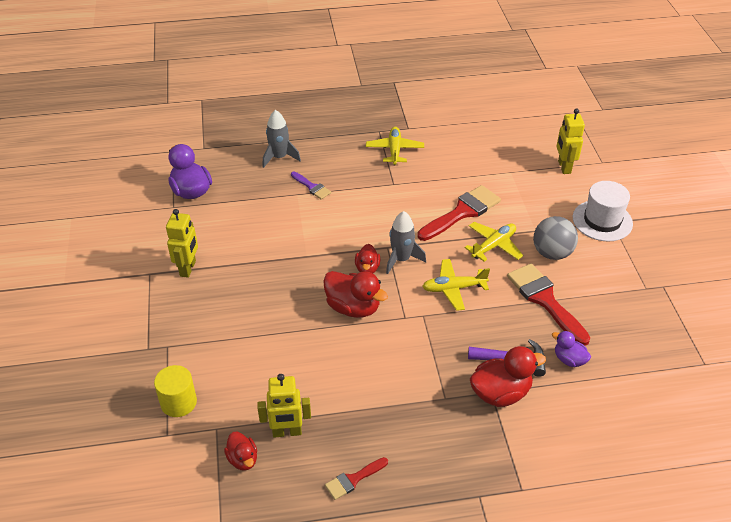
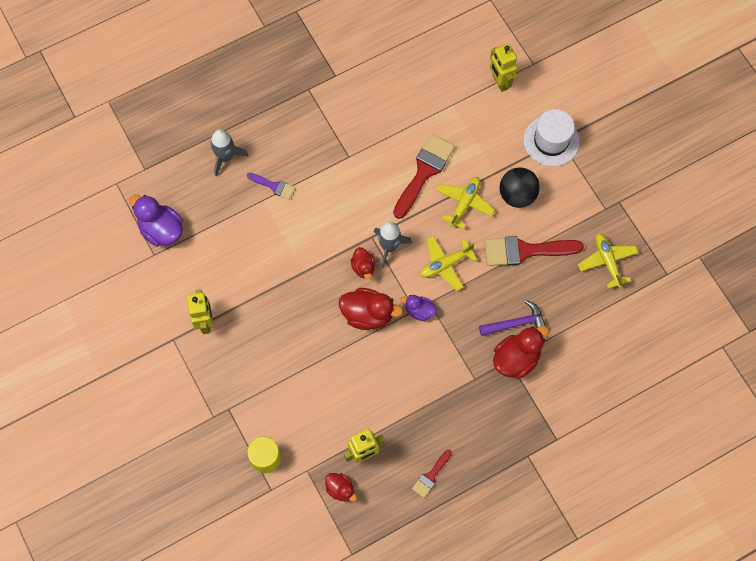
camera: 20 degrees left, 25 degrees up
yellow plane [366,127,424,166] -> yellow plane moved to [578,233,639,289]
red brush [507,264,590,346] -> red brush turned 45 degrees counterclockwise [485,236,584,266]
grey ball [533,216,578,260] -> black ball [499,167,540,208]
purple duck [552,331,591,367] -> purple duck moved to [401,295,437,321]

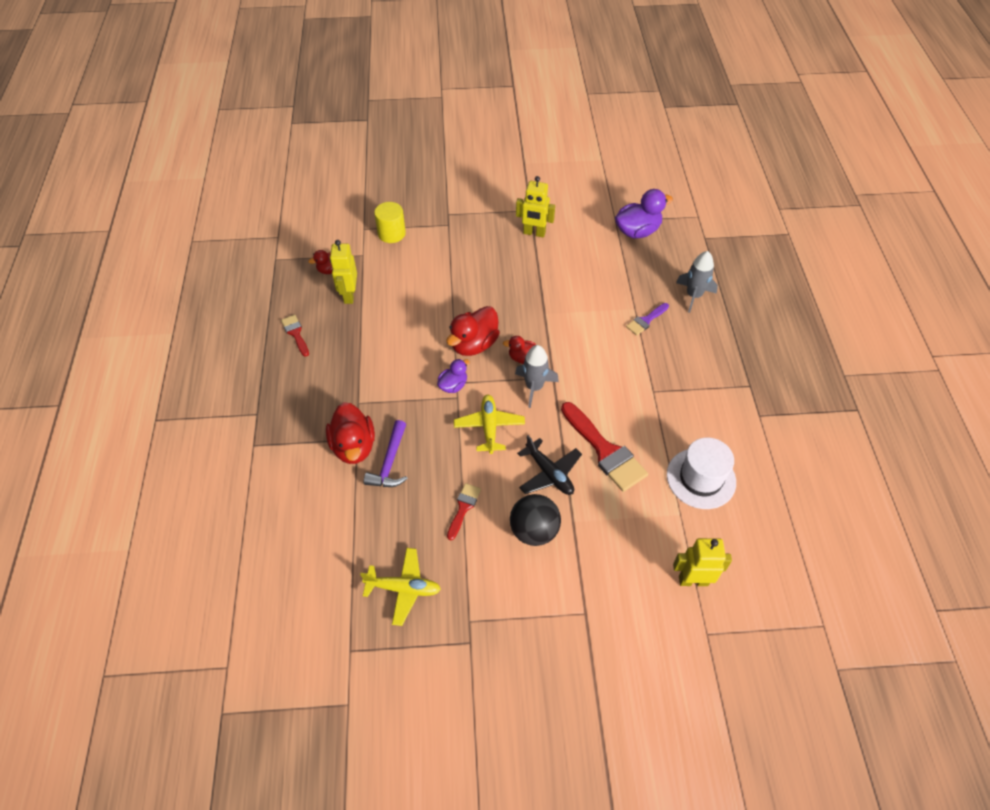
camera: 115 degrees right, 15 degrees down
yellow plane [437,177,495,229] -> black plane [517,435,582,495]
red brush [485,236,584,266] -> red brush [447,483,481,540], size x0.52
white hat [523,109,580,166] -> white hat moved to [667,438,736,509]

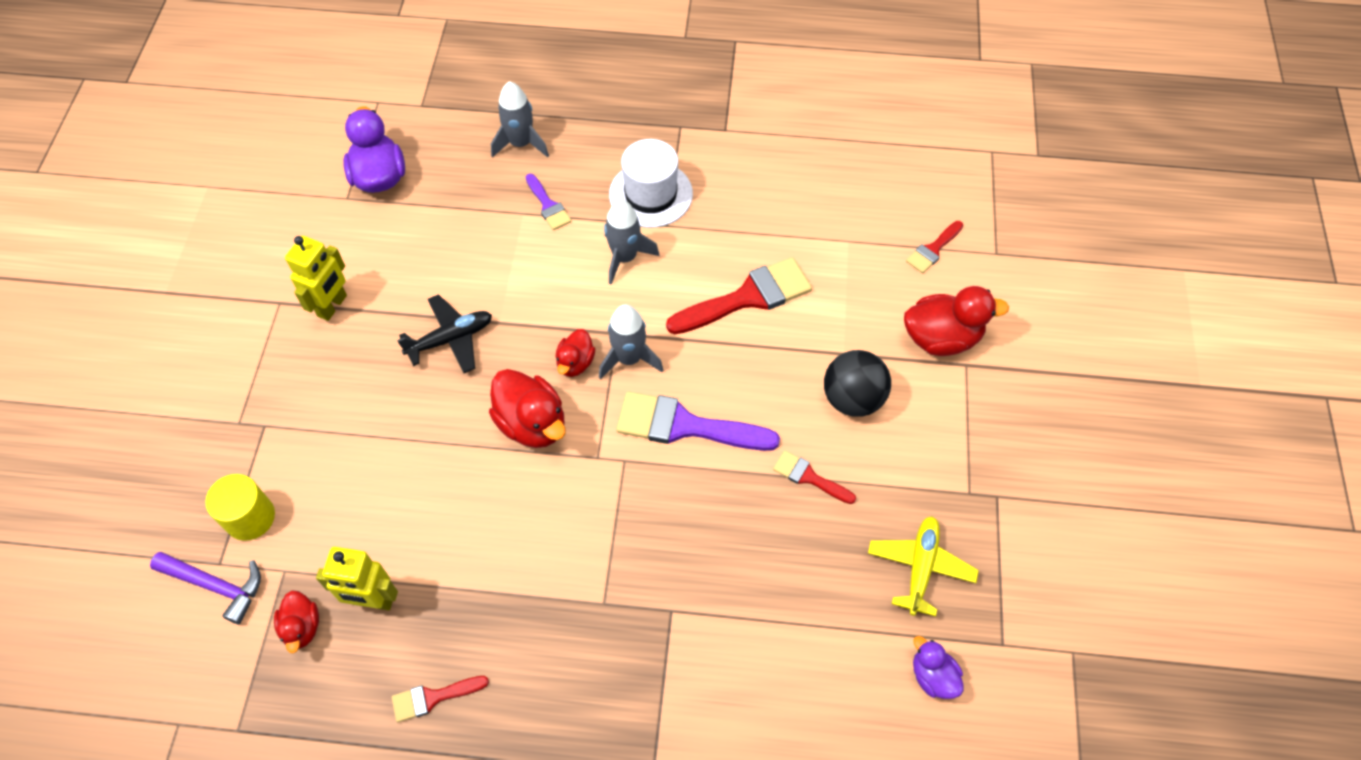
camera: 80 degrees left, 5 degrees up
red duck [326,402,375,464] -> red duck moved to [904,286,1009,356]
purple hammer [364,420,408,487] -> purple hammer moved to [150,552,261,625]
purple duck [437,359,470,393] -> purple duck moved to [913,636,964,699]
yellow plane [454,395,525,454] -> purple brush [616,392,780,451]
black plane [517,435,582,495] -> black plane moved to [397,294,492,373]
white hat [667,438,736,509] -> white hat moved to [609,139,693,228]
yellow robot [673,538,732,586] -> red brush [906,221,963,274]
none -> grey rocket [604,200,659,285]

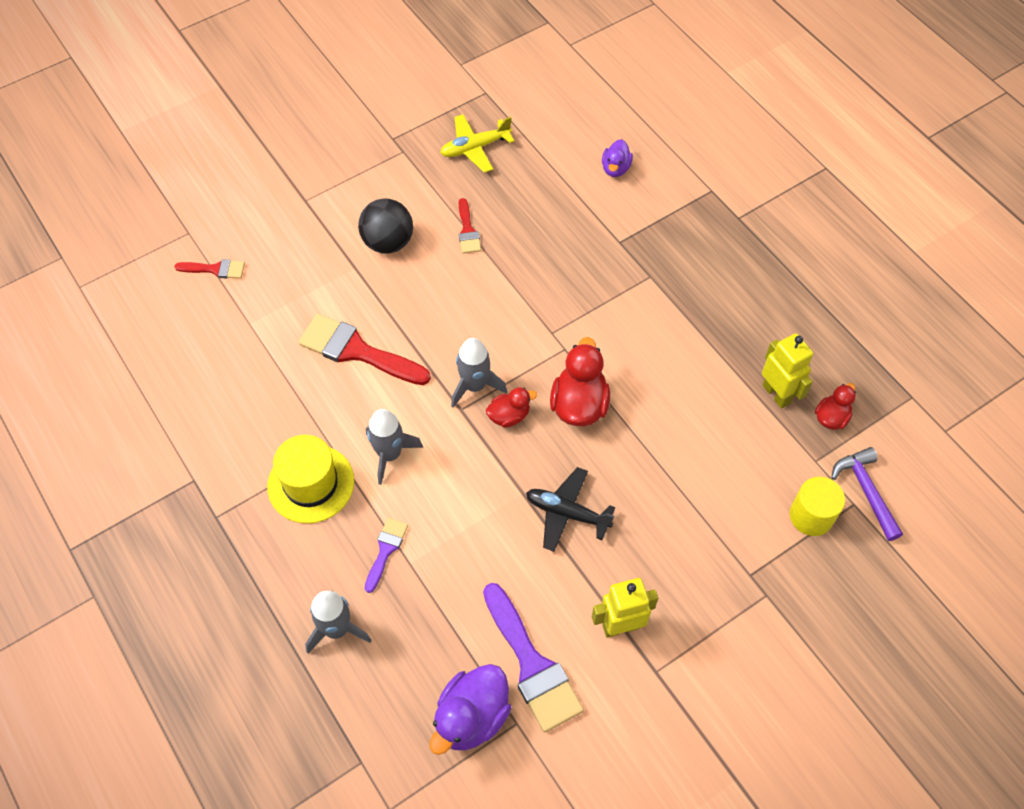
camera: 130 degrees left, 0 degrees up
red brush [392,676,489,722] -> none
white hat [609,139,693,228] -> yellow hat [267,435,354,524]
purple brush [616,392,780,451] -> purple brush moved to [483,583,584,732]
red duck [904,286,1009,356] -> none
purple duck [913,636,964,699] -> purple duck moved to [602,139,633,177]

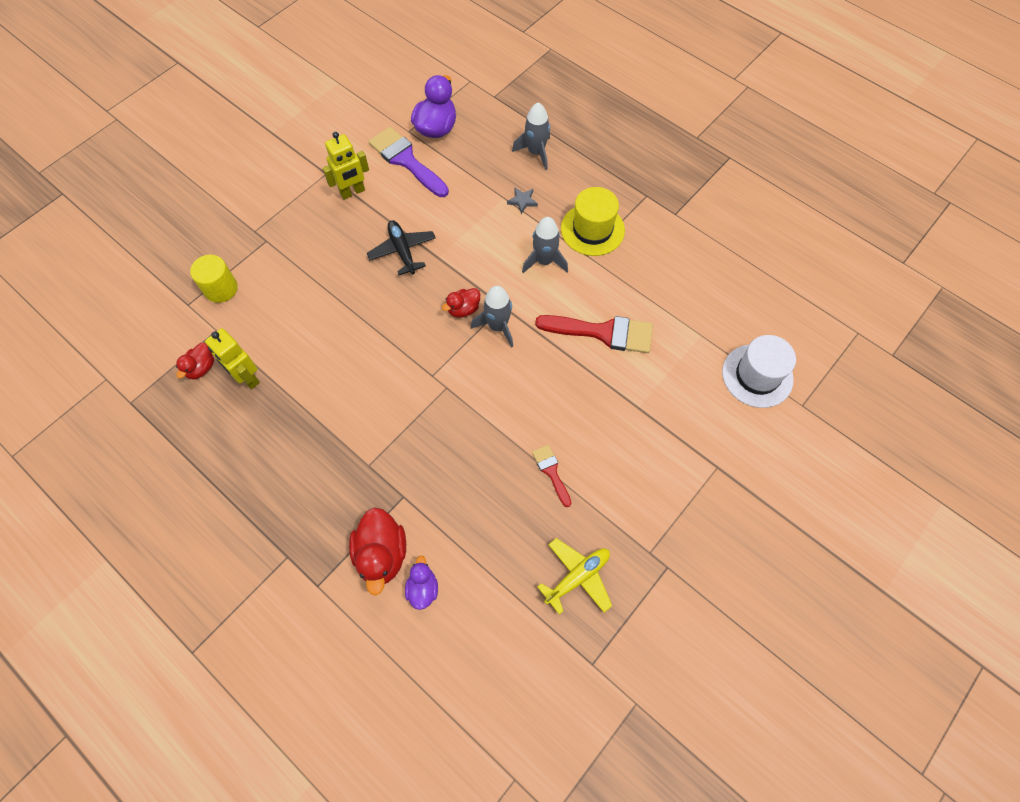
camera: 165 degrees right, 5 degrees up
red brush [174,259,245,279] -> white hat [722,335,796,408]
black ball [358,198,413,254] -> none
purple brush [365,518,408,593] -> grey star [507,187,538,214]
black plane [526,467,615,552] -> black plane turned 120 degrees counterclockwise [367,220,436,275]
red duck [550,337,610,426] -> red duck moved to [349,507,406,595]
purple hammer [831,447,903,541] -> none

